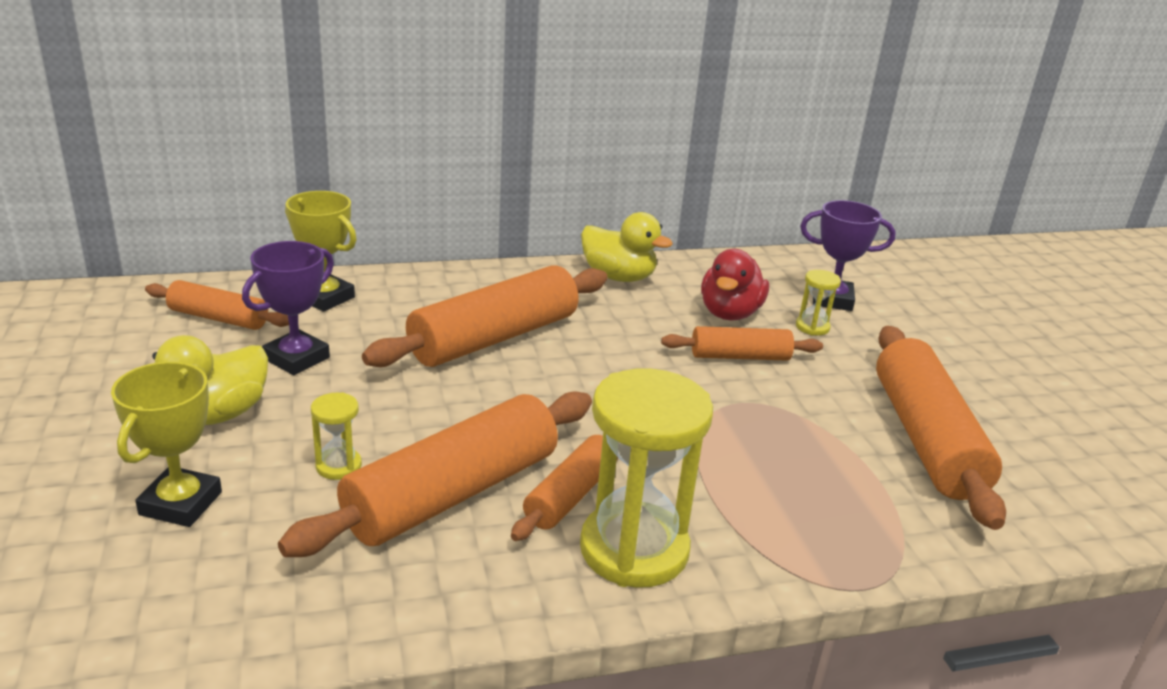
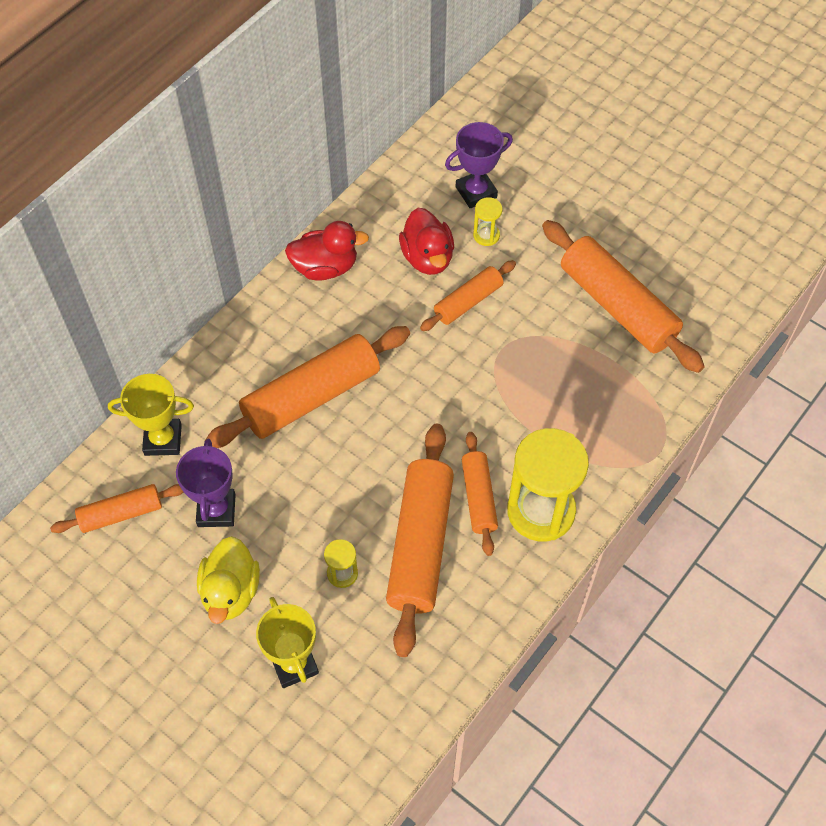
camera: 35 degrees left, 30 degrees up
orange rolling pin [362,265,607,367] -> orange rolling pin turned 45 degrees clockwise [205,326,410,448]
yellow duck [581,212,673,282] -> red duck [285,221,369,281]

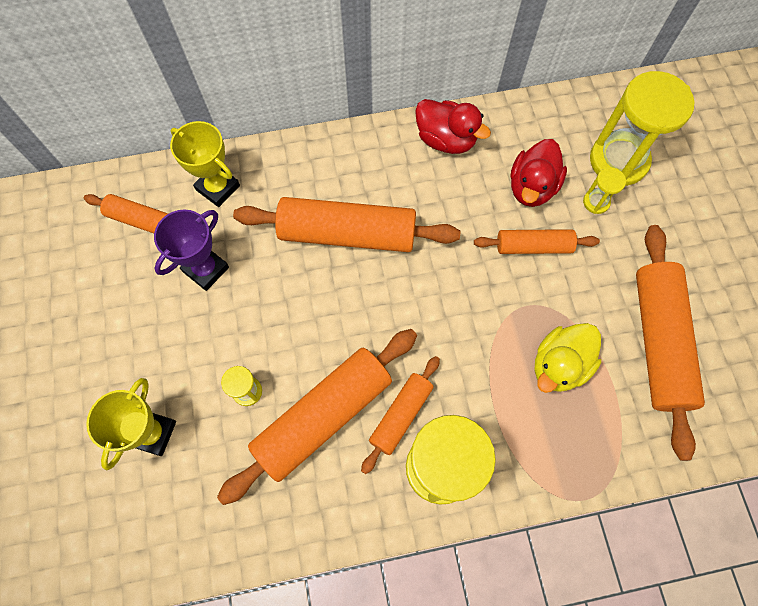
camera: 40 degrees right, 10 degrees up
yellow duck [197,536,260,624] -> yellow duck moved to [535,323,601,393]
purple trophy [445,122,513,208] -> yellow hourglass [590,71,695,186]

